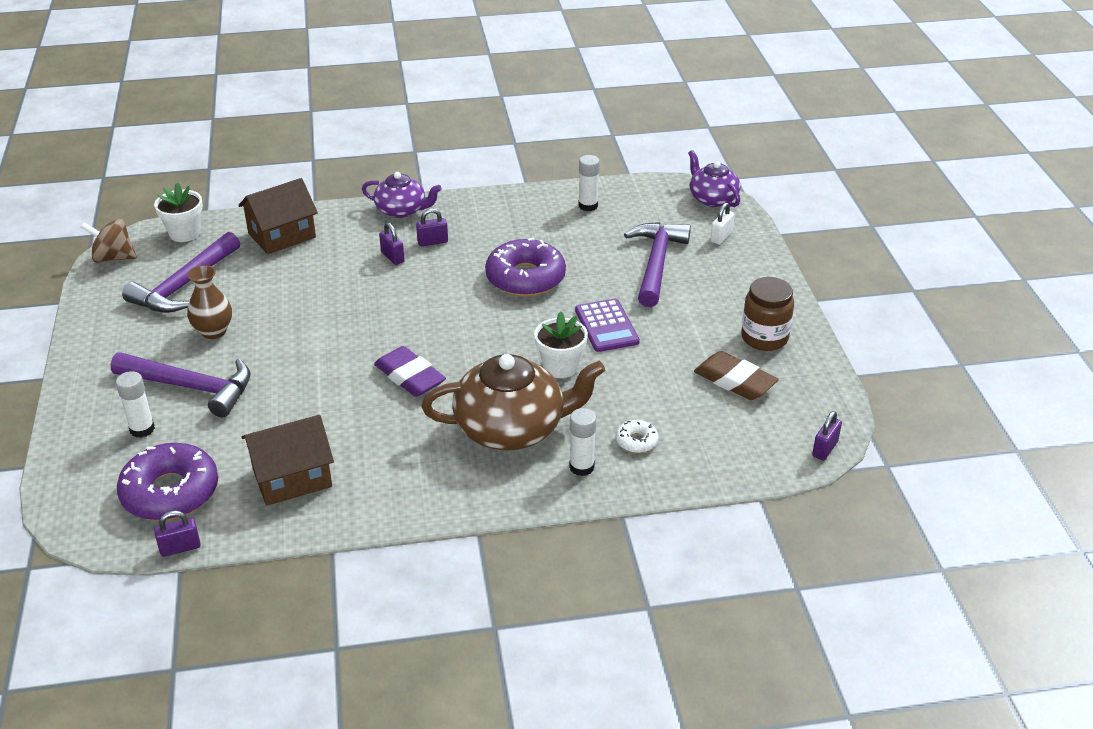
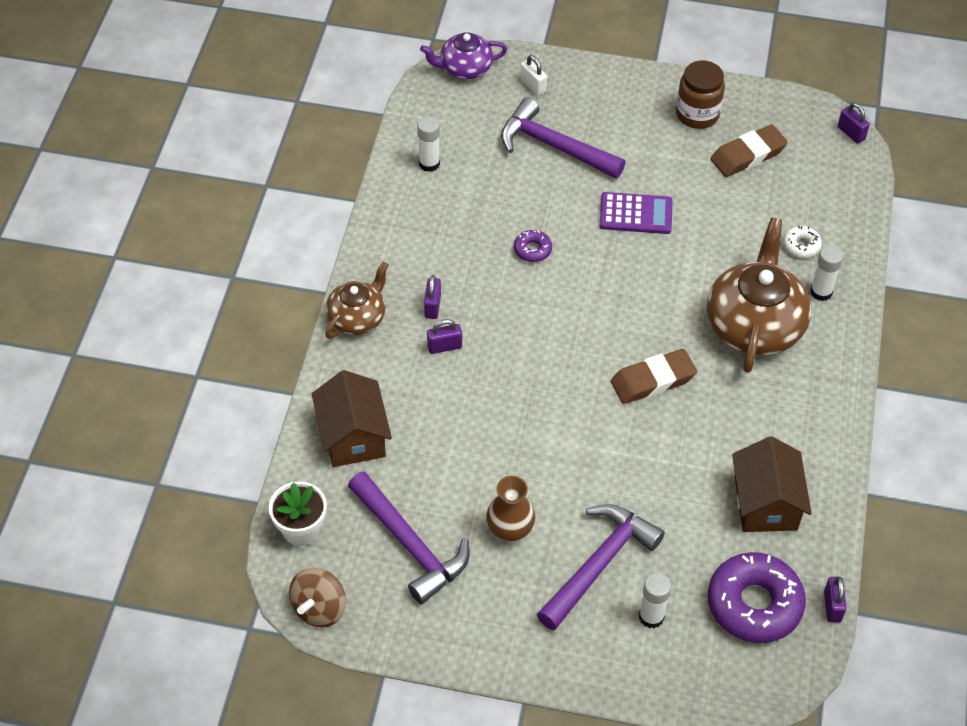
camera: 70 degrees left, 15 degrees up
purple teapot [362,172,442,218] -> brown teapot [325,261,389,339]
purple eraser [374,346,446,397] -> brown eraser [611,349,697,404]
purple donut [485,238,566,297] -> purple donut [514,230,552,262], size x0.46
white flower pot [534,311,588,378] -> none

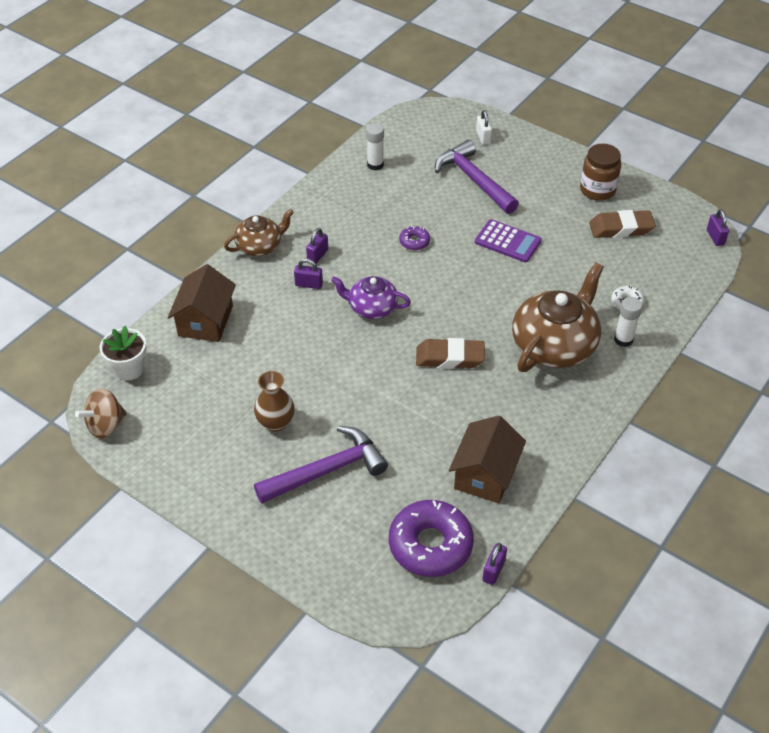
camera: 25 degrees right, 5 degrees down
purple hammer [348,471,470,604] -> none
purple teapot [420,32,507,79] -> purple teapot moved to [331,276,411,319]
white glue stick [639,573,671,628] -> none

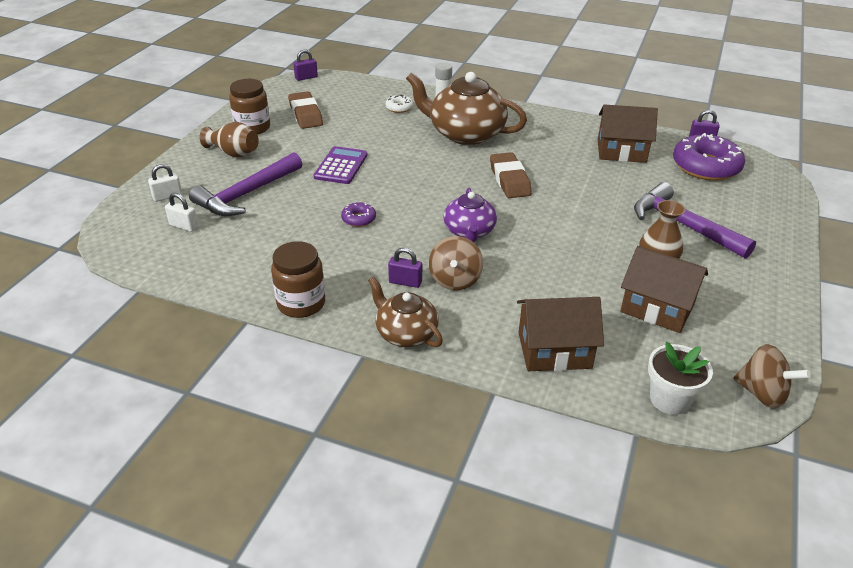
camera: 105 degrees left, 10 degrees down
purple padlock [294,258,323,289] -> brown spinning top [429,236,483,290]
white glue stick [366,123,384,170] -> none
none -> white padlock [165,193,198,232]
none -> brown vase [200,122,259,157]
none -> brown jar [271,241,325,318]
none -> brown house [620,246,708,333]

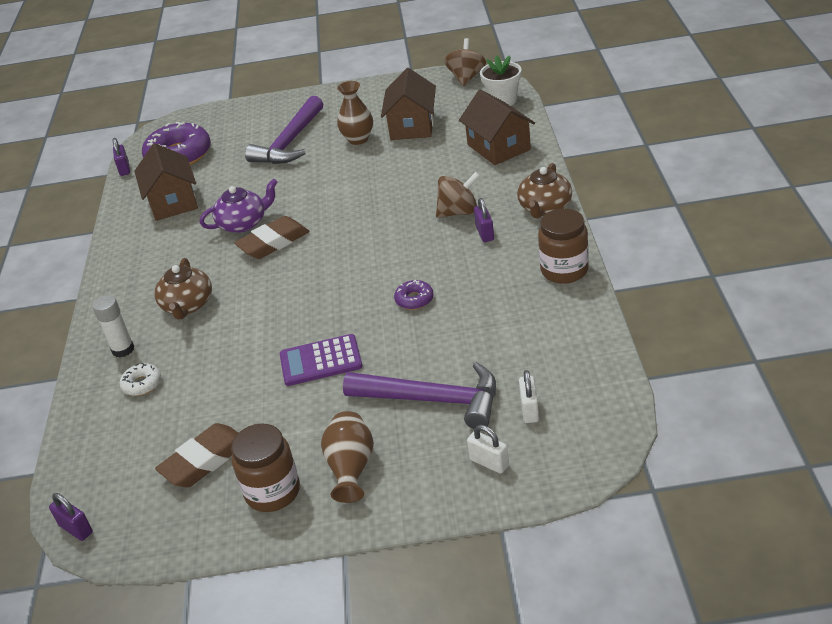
camera: 110 degrees left, 0 degrees up
brown teapot [406,72,527,145] -> brown teapot [154,258,212,320], size x0.58
purple teapot [444,188,497,242] -> purple teapot moved to [200,178,278,233]

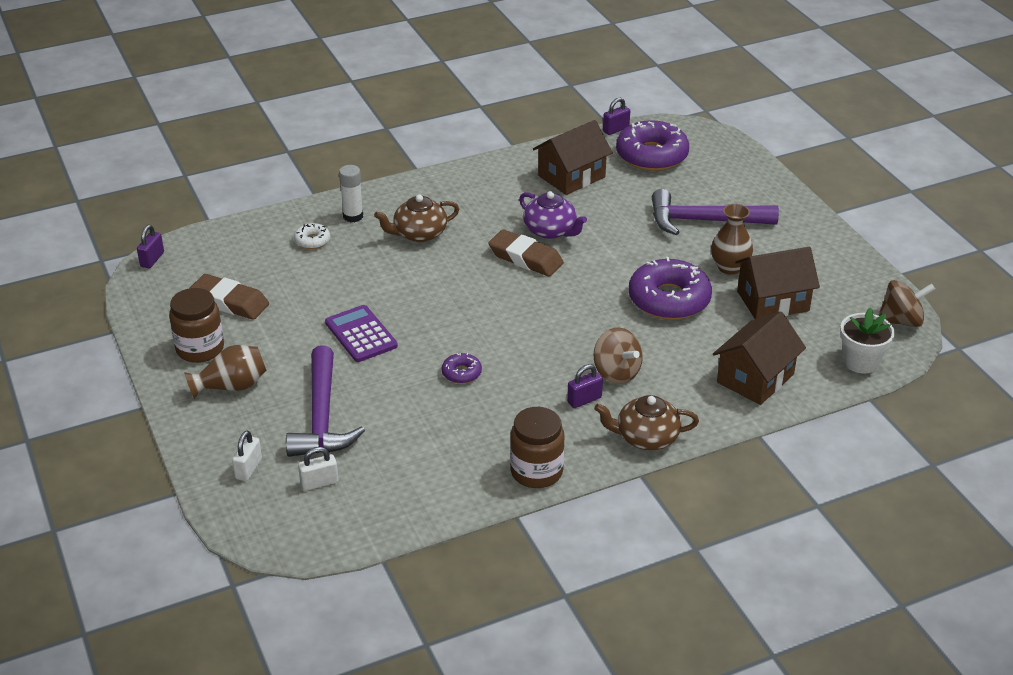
camera: 65 degrees right, 0 degrees up
none -> purple donut [628,257,712,320]

